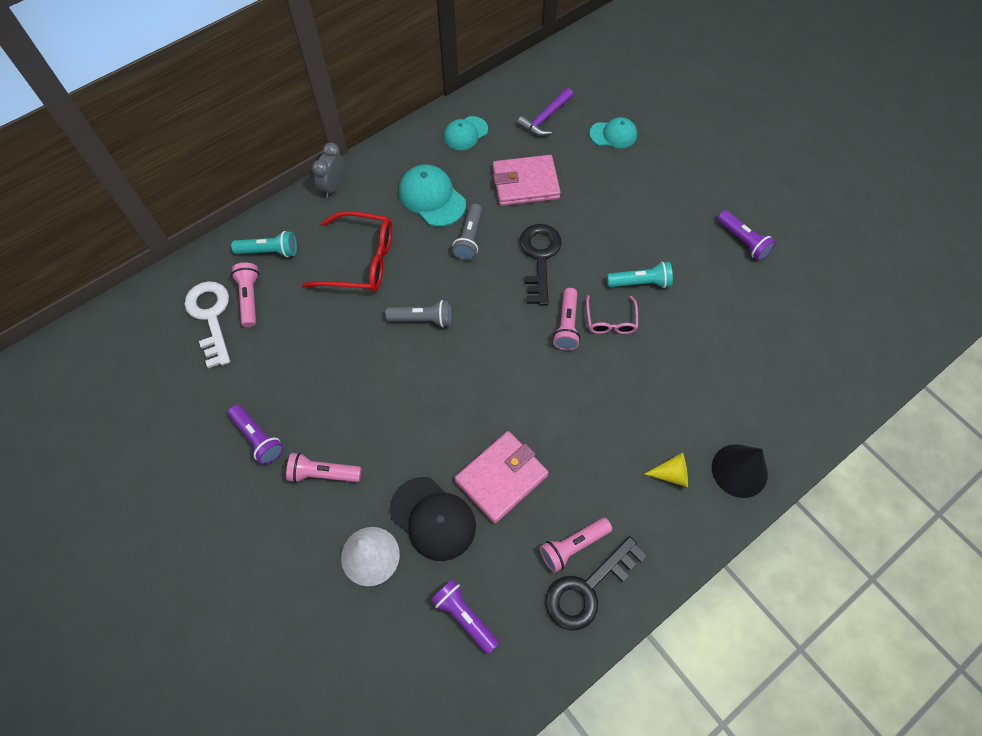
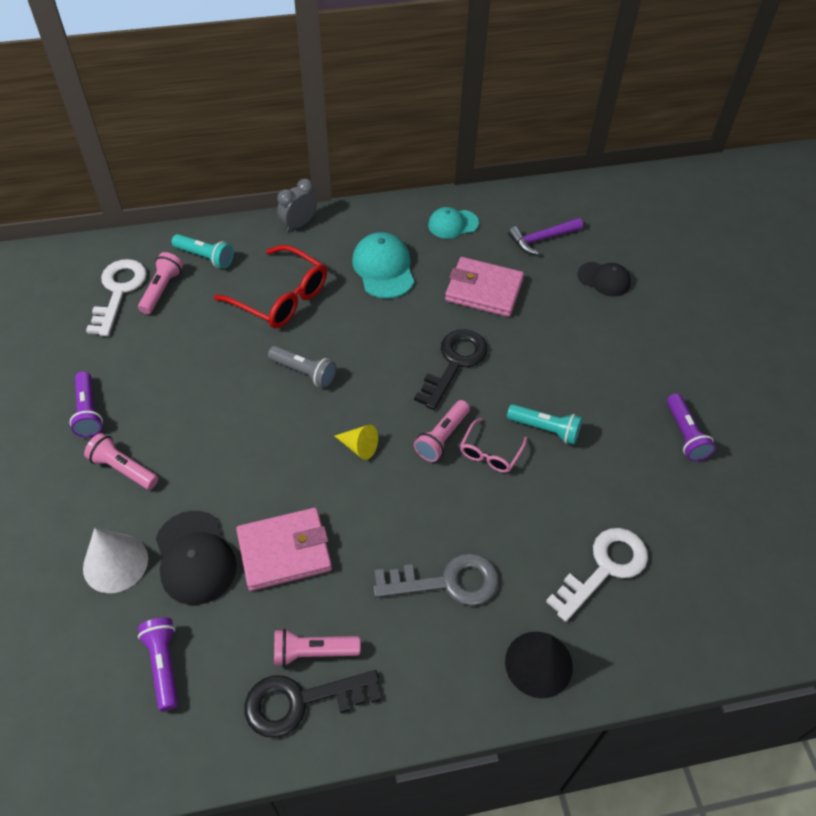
camera: 25 degrees right, 10 degrees down
grey flashlight [452,204,482,261] -> none
turquoise cap [589,117,637,148] -> black cap [577,262,631,297]
yellow cone [645,453,688,487] -> yellow cone moved to [335,425,378,460]
none -> grey key [373,553,499,606]
none -> white key [546,528,648,622]

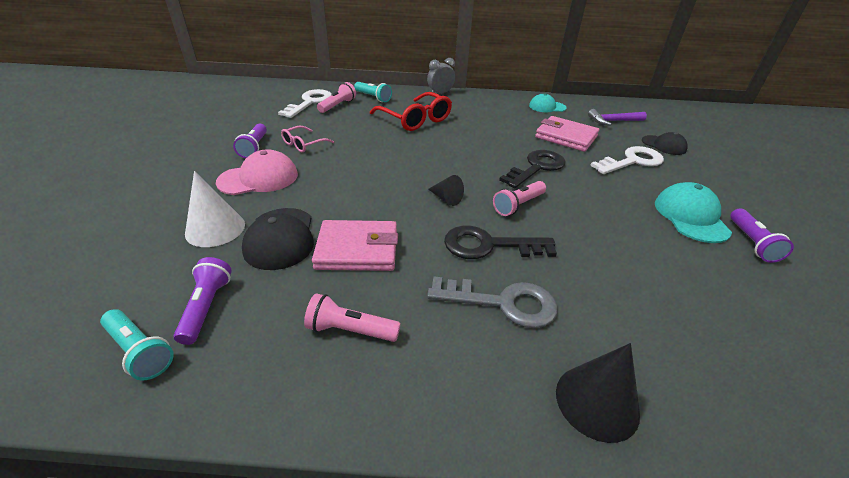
camera: 15 degrees right, 15 degrees down
pink flashlight [84,433,158,490] -> pink cap [216,149,298,195]
black key [245,670,381,738] -> black key moved to [444,226,557,259]
grey flashlight [268,346,336,388] -> none
yellow cone [335,425,378,460] -> black cone [428,175,464,206]
turquoise cap [352,232,414,299] -> turquoise cap moved to [655,182,732,243]
pink glasses [460,418,527,473] -> pink glasses moved to [281,126,334,152]
turquoise flashlight [507,404,582,445] -> turquoise flashlight moved to [100,309,174,381]
white key [546,528,648,622] -> white key moved to [590,146,664,174]

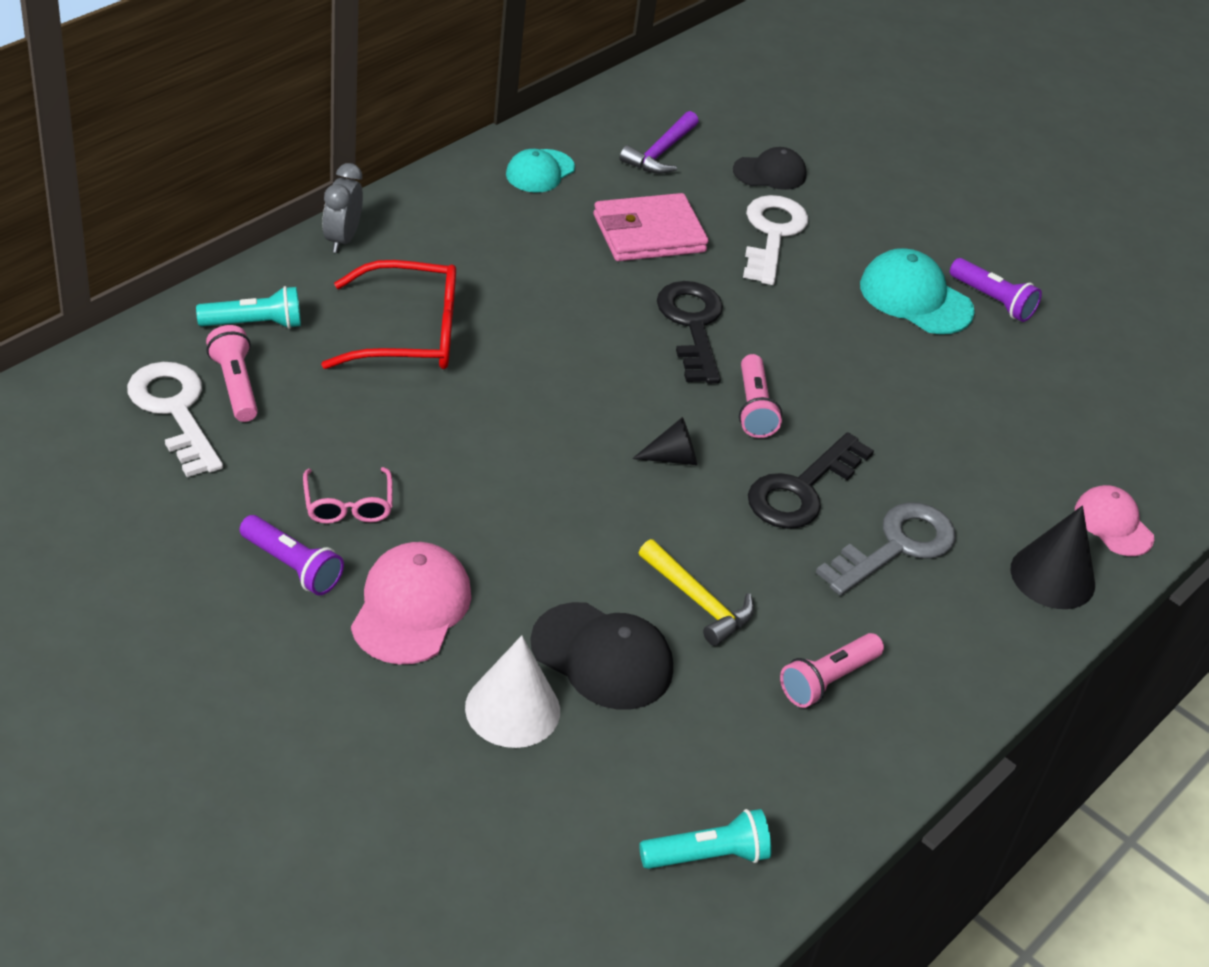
camera: 55 degrees left, 5 degrees up
purple flashlight [174,257,232,345] -> none
pink wallet [312,220,398,271] -> yellow hammer [639,539,754,646]
none -> pink cap [1075,485,1154,556]

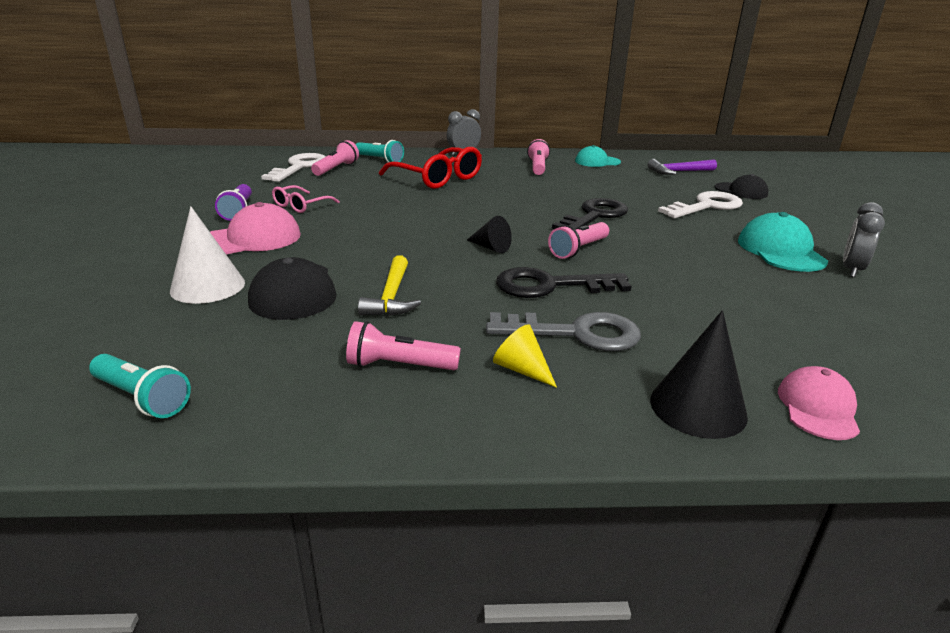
camera: 50 degrees right, 15 degrees down
pink wallet [594,193,708,261] -> none
purple flashlight [950,258,1042,322] -> grey clock [843,202,885,277]
none -> yellow cone [493,324,557,388]
none -> pink flashlight [527,139,550,175]

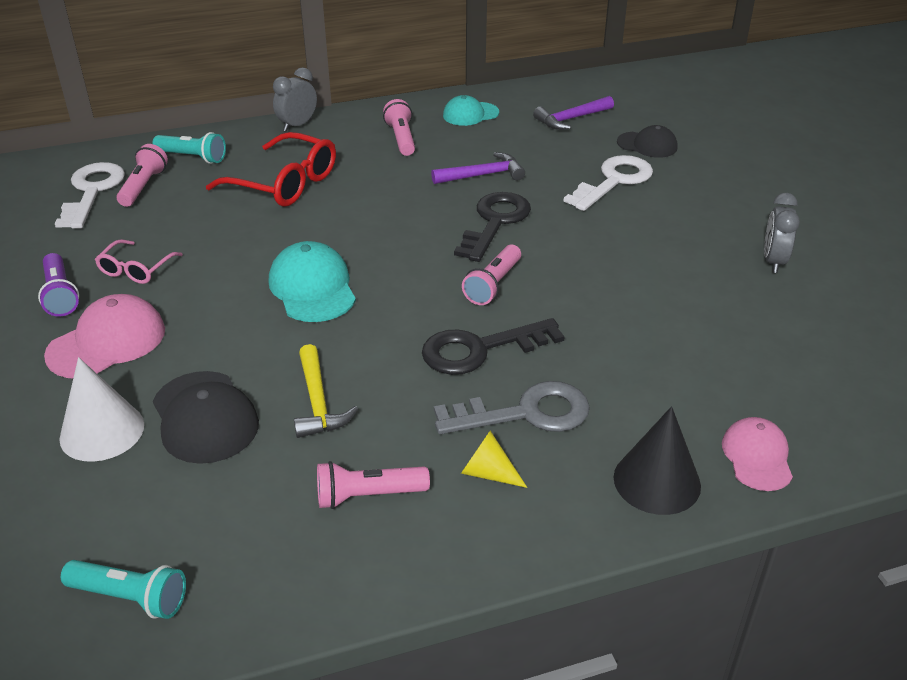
camera: 15 degrees left, 10 degrees up
black cone [467,216,512,253] -> none
turquoise cap [738,212,828,272] -> turquoise cap moved to [269,241,356,322]
none -> purple hammer [431,152,525,184]

